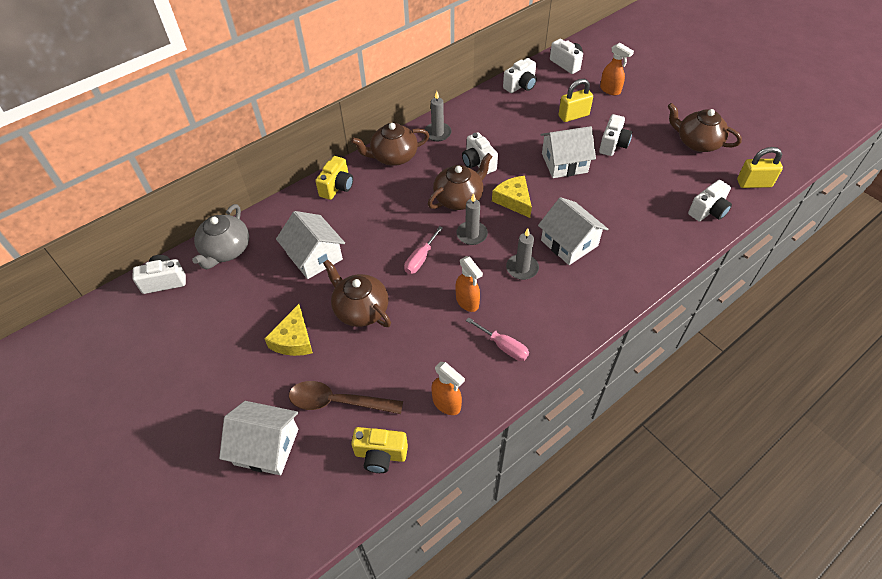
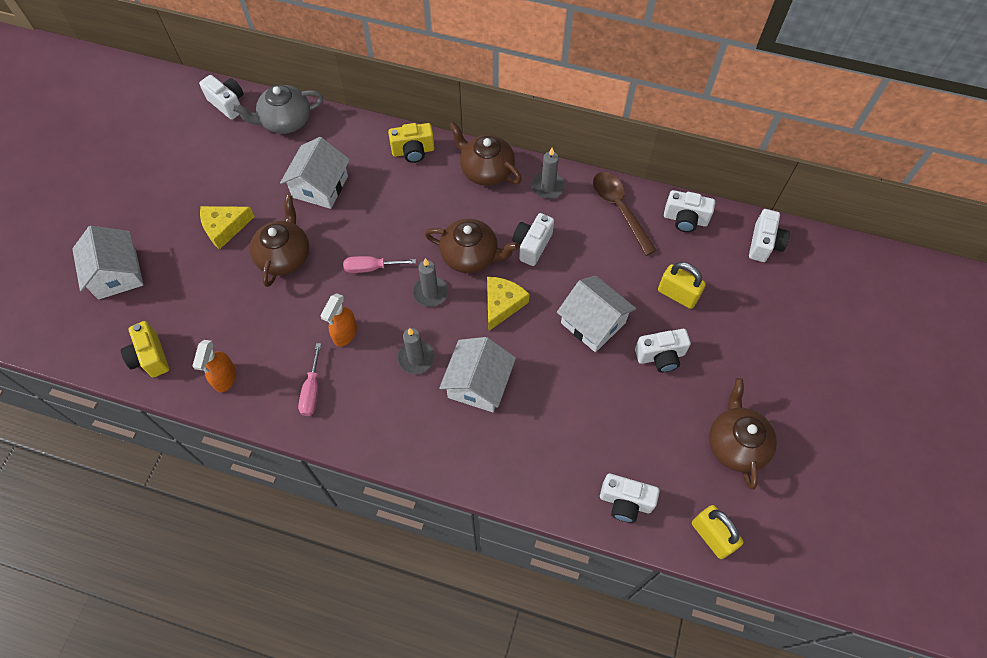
camera: 55 degrees right, 10 degrees up
brown spoon [289,381,403,414] -> brown spoon moved to [593,172,657,256]
orange spray bottle [600,43,634,95] -> none

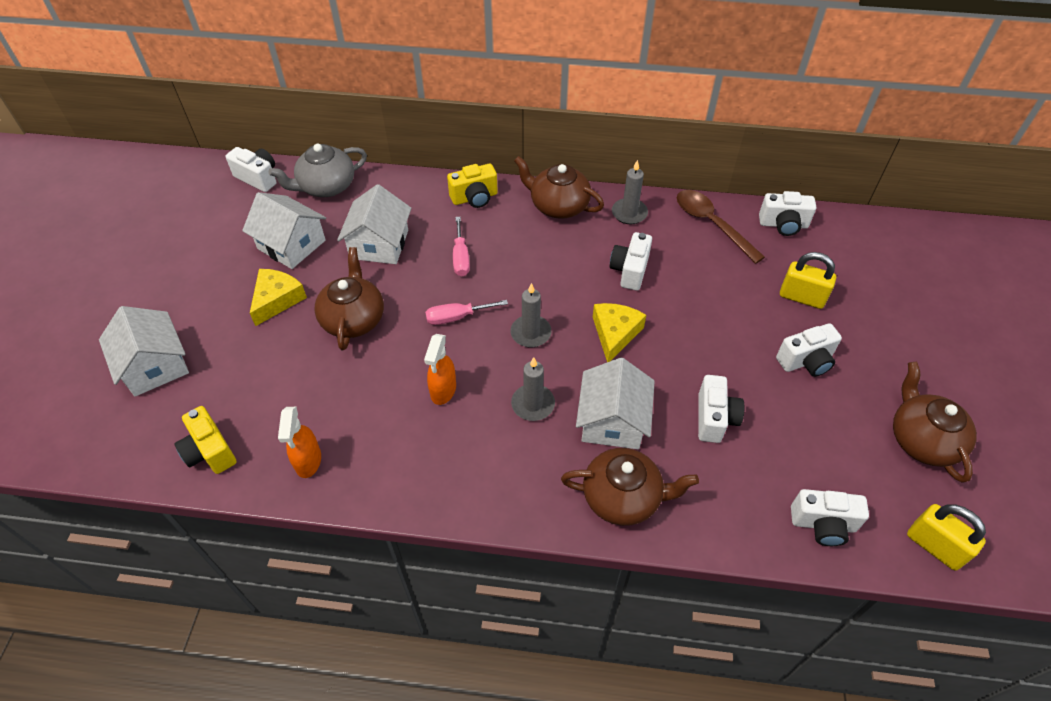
camera: 10 degrees left, 10 degrees down
yellow cheese [200,206,255,250] -> yellow cheese turned 150 degrees clockwise [250,269,307,326]
pink screwdriver [298,343,321,416] -> pink screwdriver moved to [453,217,470,276]
brown teapot [425,219,519,273] -> brown teapot moved to [561,448,699,526]
white house [557,276,636,352] -> white house moved to [242,192,326,269]
white camera [749,209,790,262] -> white camera moved to [698,375,744,443]

